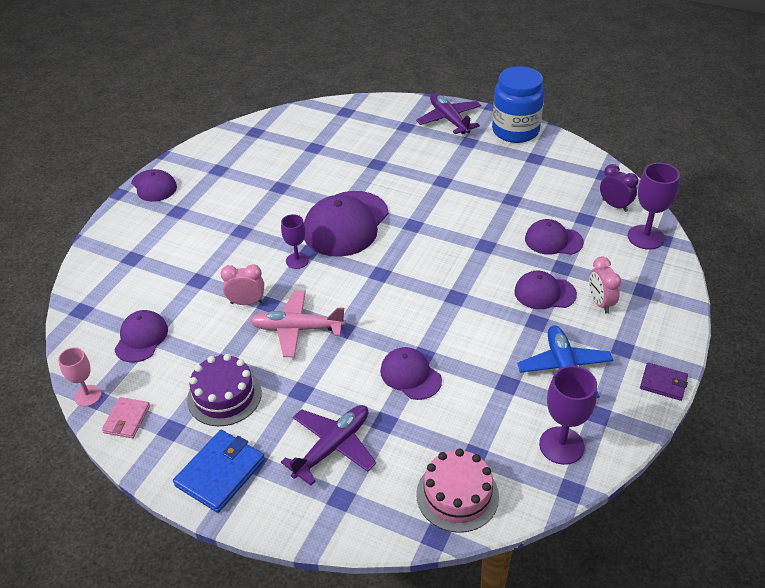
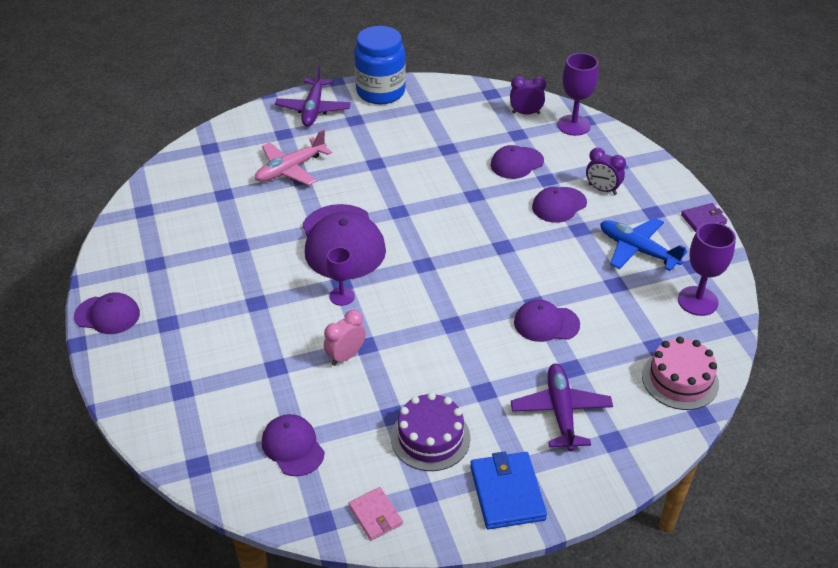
camera: 45 degrees left, 0 degrees up
pink goblet [58,347,102,407] -> none
pink plane [250,290,346,357] -> pink plane moved to [255,130,332,186]
purple plane [416,93,481,134] -> purple plane turned 105 degrees counterclockwise [275,64,351,127]
pink clock [589,257,621,313] -> purple clock [586,148,626,195]

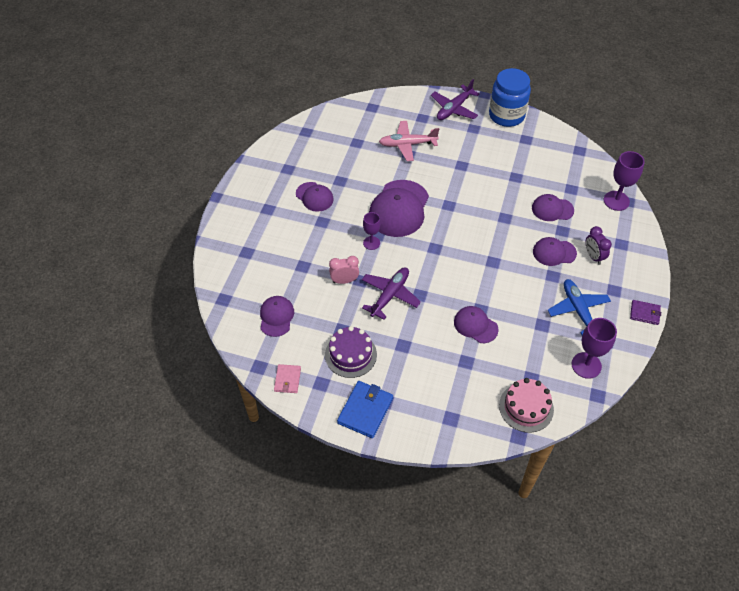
camera: 35 degrees right, 10 degrees up
purple cap [74,292,140,334] -> purple cap moved to [296,182,334,212]
purple clock [510,76,546,115] -> none
purple plane [511,363,613,452] -> purple plane moved to [362,267,421,320]

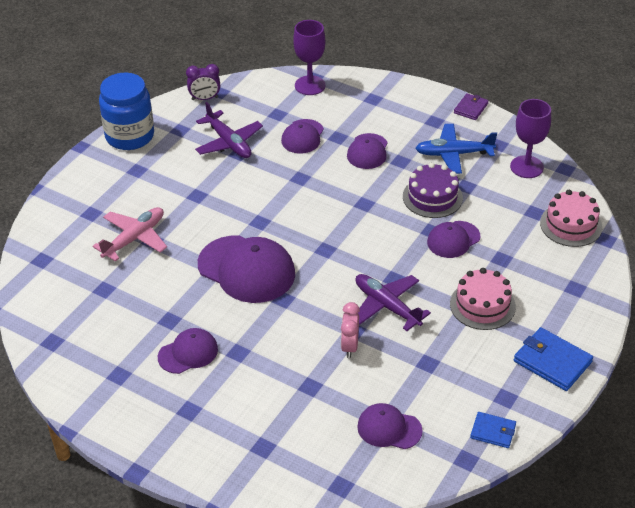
camera: 75 degrees left, 10 degrees down
pink wallet [274,364,301,393] -> blue wallet [470,412,516,448]
purple cake [325,326,377,378] -> purple cake moved to [403,163,463,218]
purple goblet [363,212,381,250] -> none
pink plane [379,121,439,161] -> pink plane turned 150 degrees counterclockwise [93,207,167,262]
purple plane [431,79,480,120] -> purple plane moved to [195,102,263,158]
purple clock [585,226,612,265] -> purple clock moved to [186,64,220,100]
none -> pink cake [450,268,516,330]

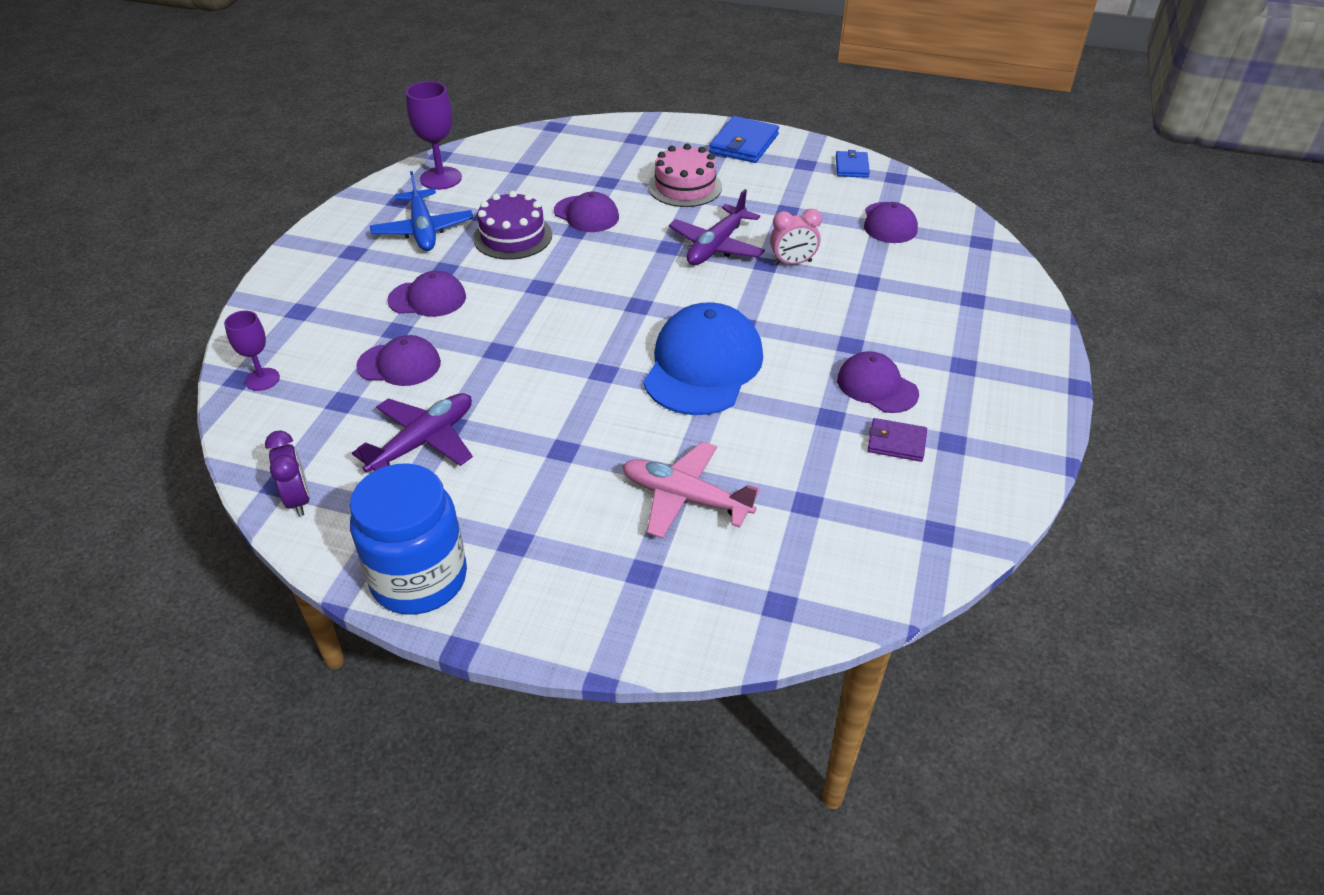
camera: 105 degrees left, 0 degrees up
purple cap [198,235,295,303] -> blue cap [643,302,763,415]
purple goblet [293,20,326,95] -> purple goblet [224,311,280,391], size x0.64
purple wallet [454,93,488,120] -> purple wallet moved to [867,418,927,462]
pink cake [540,190,603,247] -> none

